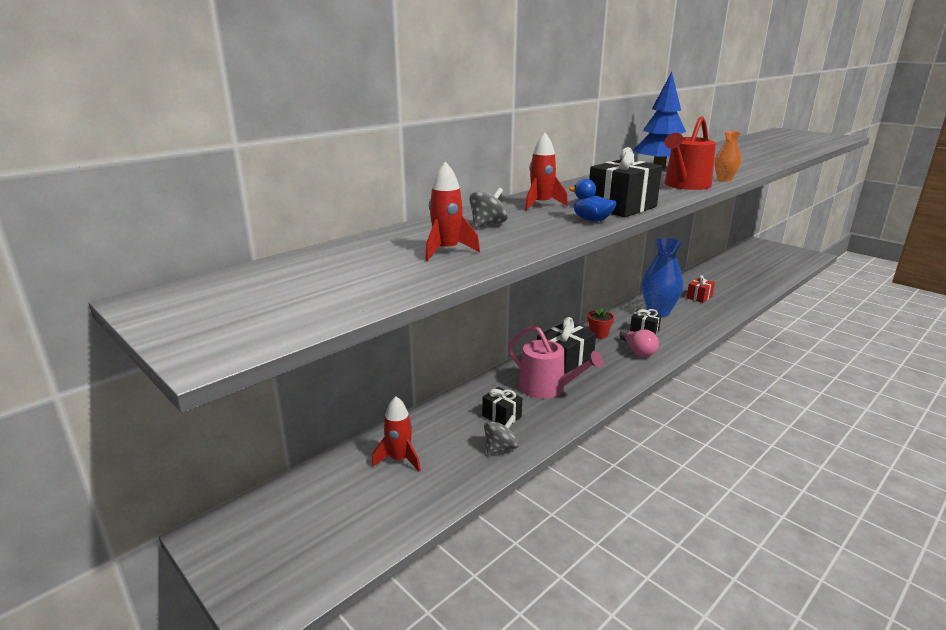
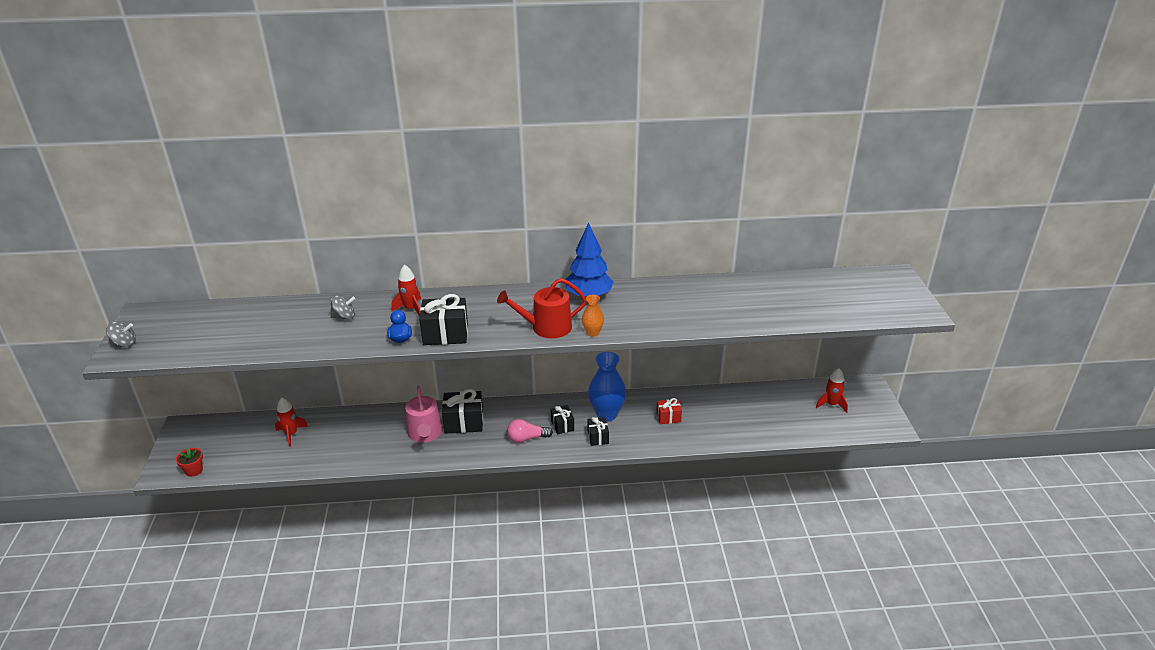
camera: 40 degrees right, 10 degrees up
red rocket [425,162,480,261] -> red rocket moved to [816,368,848,413]
black gift [482,387,522,426] -> black gift moved to [588,417,609,446]
grey spinning top [484,415,519,455] -> grey spinning top moved to [106,321,136,347]
red flower pot [587,308,614,339] -> red flower pot moved to [176,447,203,477]
pink light bulb [619,329,659,357] -> pink light bulb turned 60 degrees clockwise [507,419,553,443]

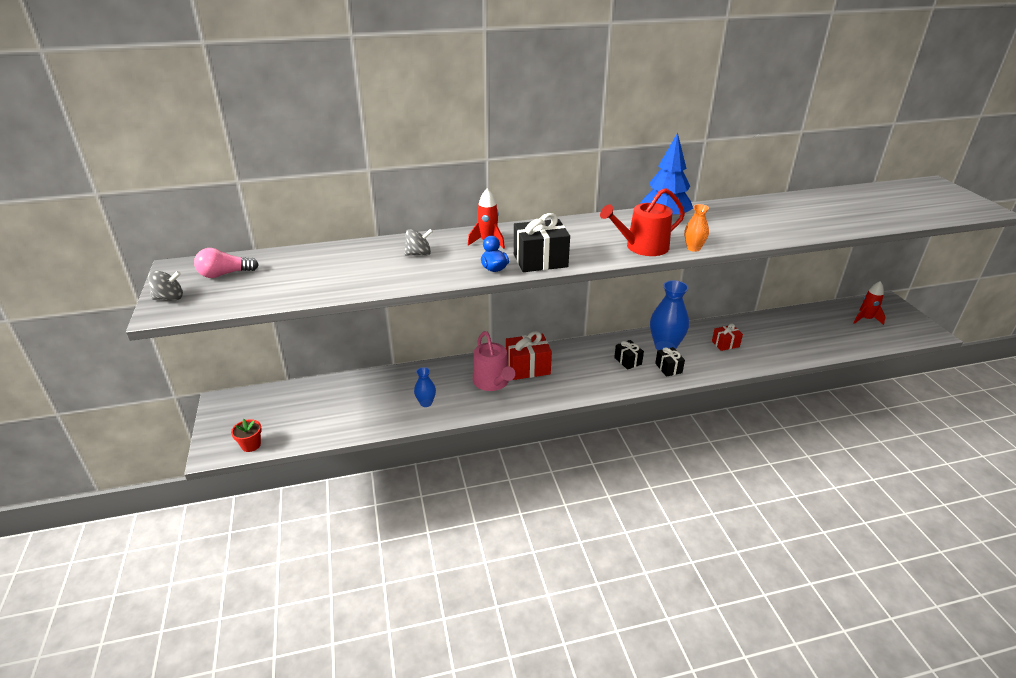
camera: 10 degrees left, 0 degrees up
red rocket [275,398,308,447] -> none
black gift [442,389,483,434] -> red gift [506,331,552,380]
pink light bulb [507,419,553,443] -> pink light bulb moved to [194,248,259,278]
none -> blue vase [414,367,436,407]

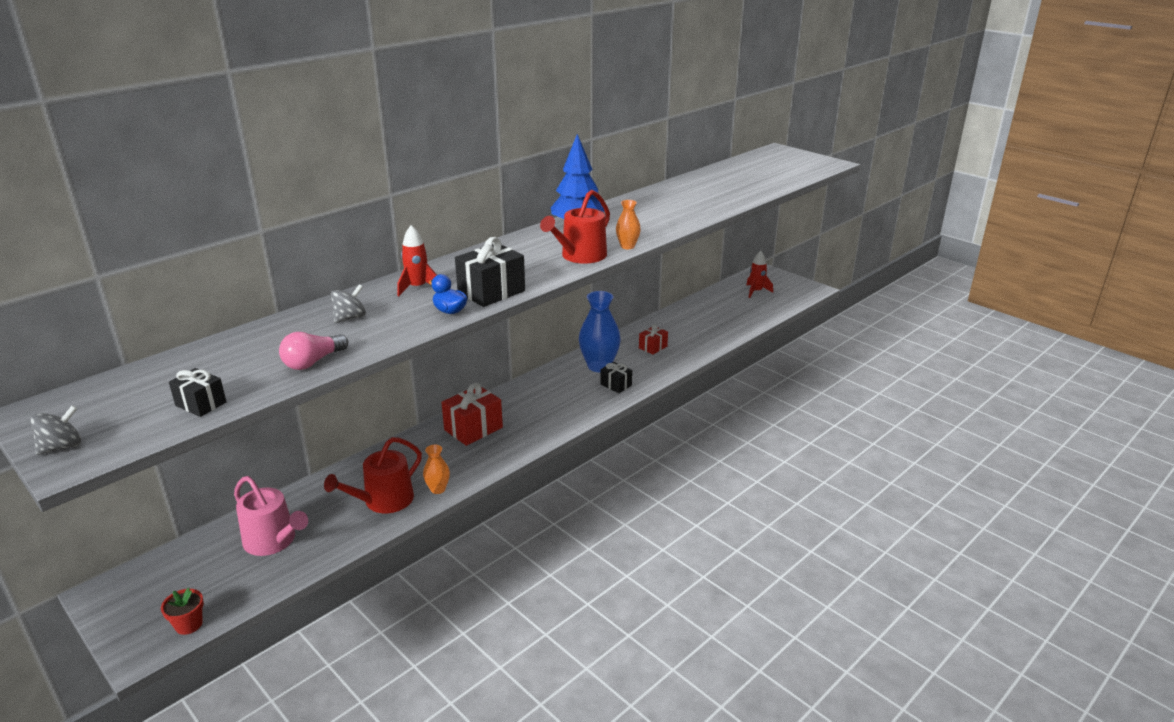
camera: 30 degrees left, 5 degrees down
pink light bulb [194,248,259,278] -> pink light bulb moved to [279,332,348,370]
blue vase [414,367,436,407] -> red watering can [324,437,422,513]
pink watering can [473,331,515,391] -> pink watering can moved to [234,476,308,556]
black gift [614,340,644,370] -> black gift moved to [169,368,226,417]
none -> orange vase [423,445,450,494]

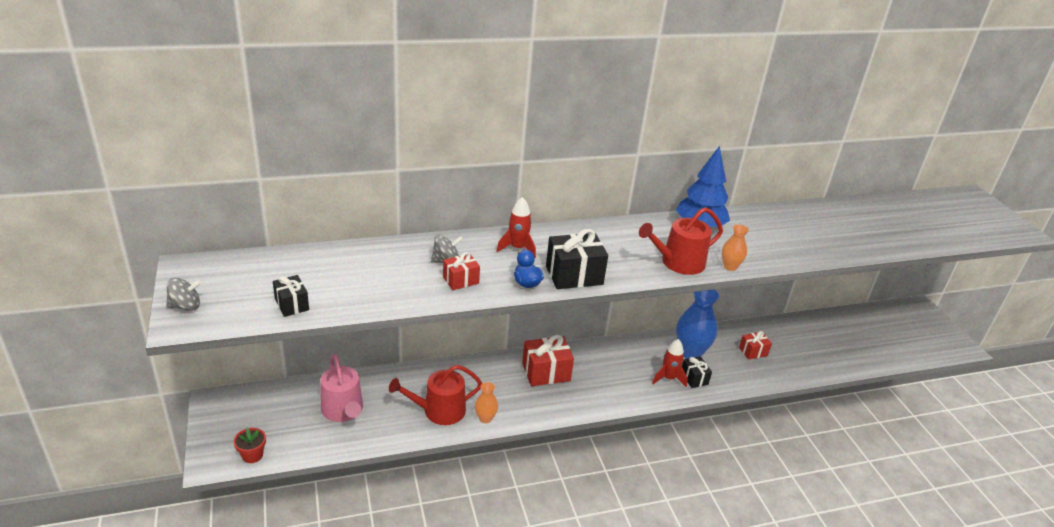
camera: 25 degrees right, 5 degrees up
pink light bulb [279,332,348,370] -> none
red rocket [746,251,773,298] -> red rocket moved to [652,339,688,387]
none -> red gift [443,252,480,290]

